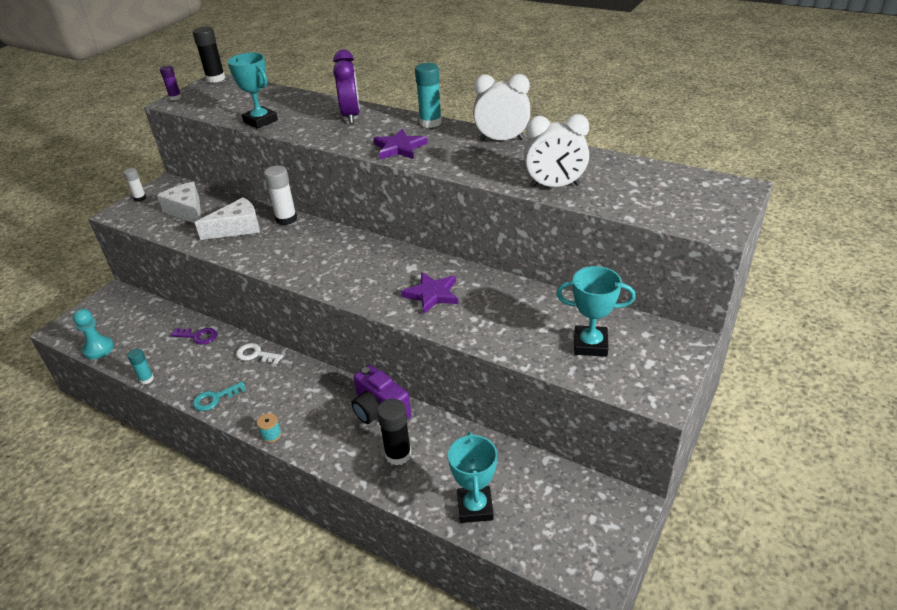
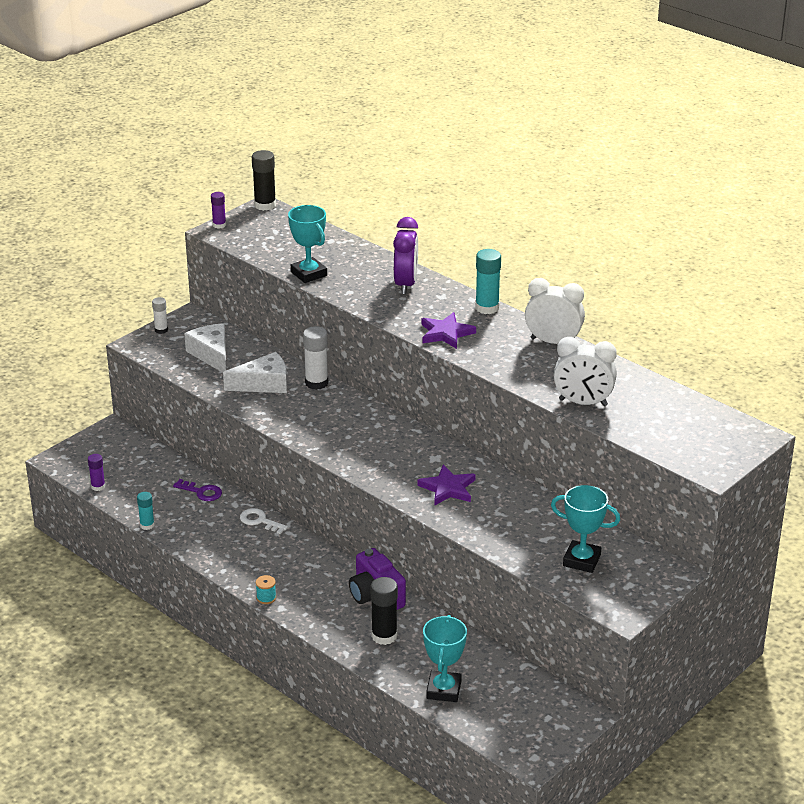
camera: 10 degrees right, 5 degrees down
turquoise pawn [73,309,114,359] -> purple glue stick [88,454,105,491]
turquoise key [193,381,246,411] -> none

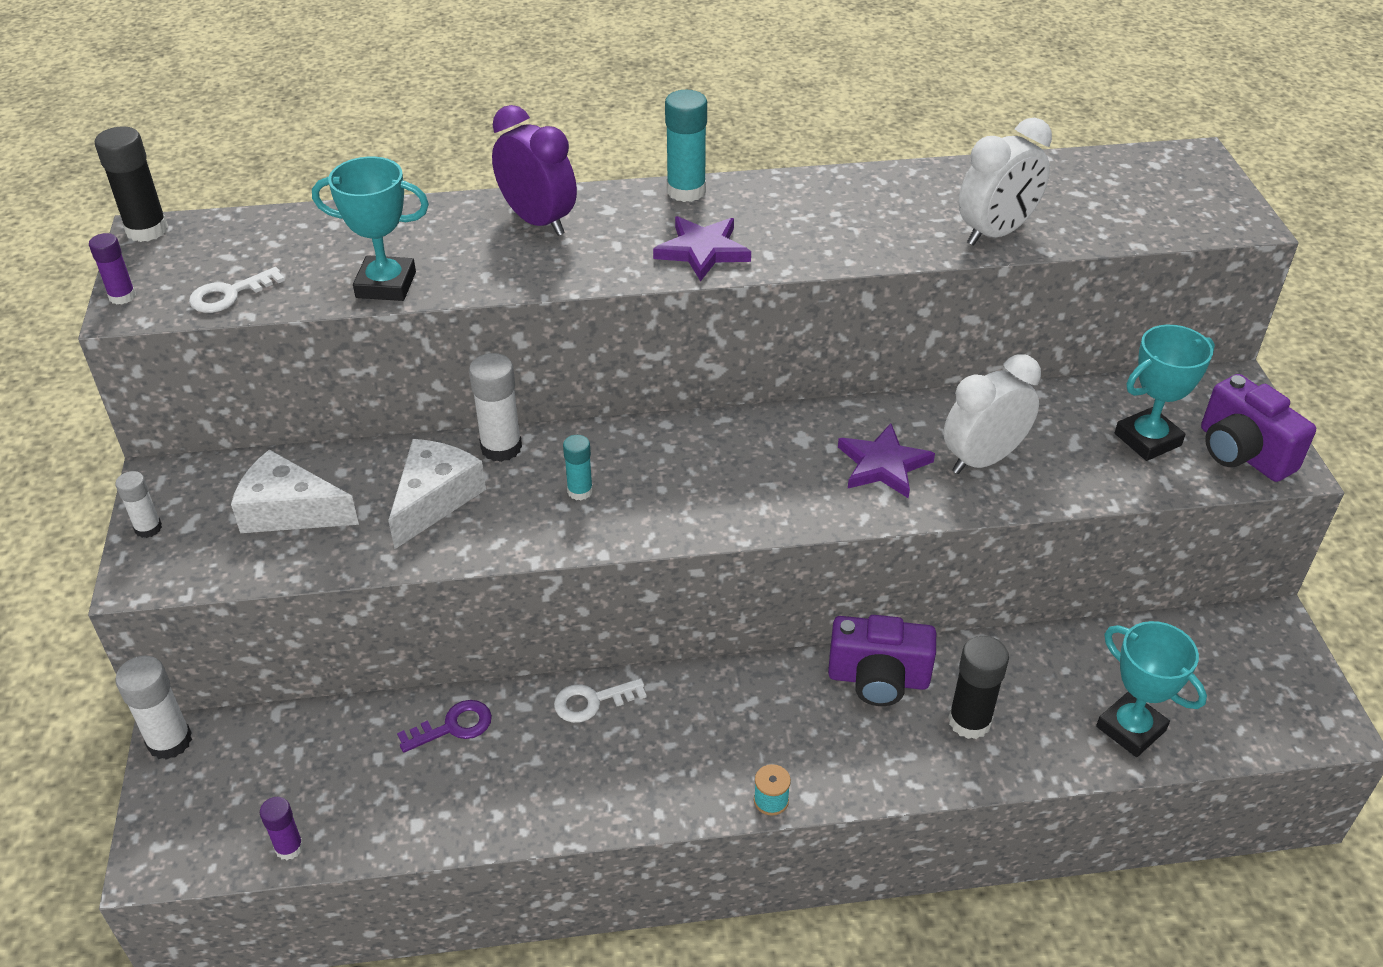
camera: 50 degrees left, 10 degrees up
turquoise glue stick [137,492,155,530] -> turquoise glue stick moved to [563,435,593,500]
white clock [525,278,585,344] -> white clock moved to [943,354,1041,474]
none -> white glue stick [115,655,192,760]
none -> white key [189,267,285,313]
none -> purple camera [1201,374,1316,482]

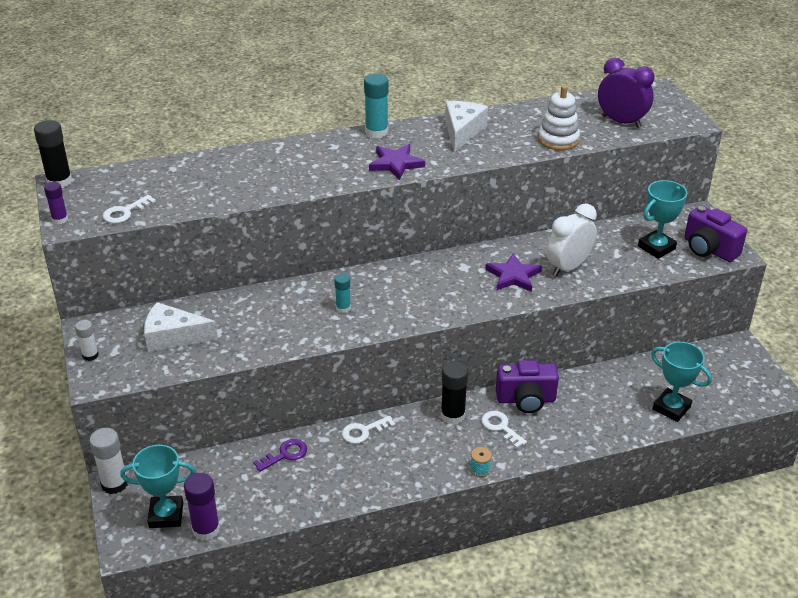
camera: 10 degrees left, 5 degrees down
purple glue stick [260,797,303,860] -> purple glue stick [184,472,220,541], size x1.66
turquoise trophy [312,157,429,301] -> turquoise trophy moved to [120,445,196,528]
white cheese [388,439,486,549] -> white cheese moved to [445,101,488,152]
white glue stick [469,353,522,462] -> none
purple clock [492,105,577,236] -> purple clock moved to [598,58,655,128]
black glue stick [948,636,1009,739] -> black glue stick moved to [441,361,468,425]
white clock [958,118,1052,246] -> white stacking toy [538,85,580,150]
none -> white key [481,411,527,448]

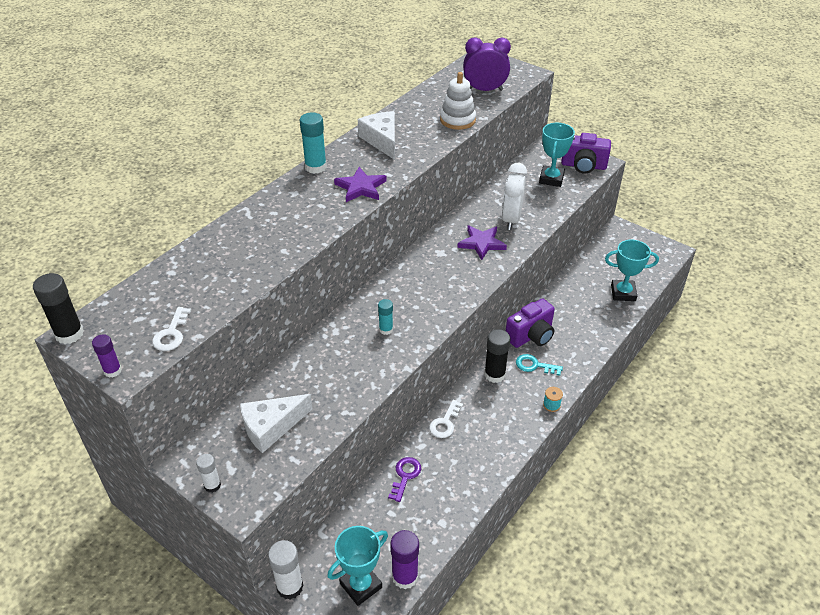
camera: 35 degrees left, 5 degrees up
white key [481,411,527,448] -> turquoise key [516,354,563,376]

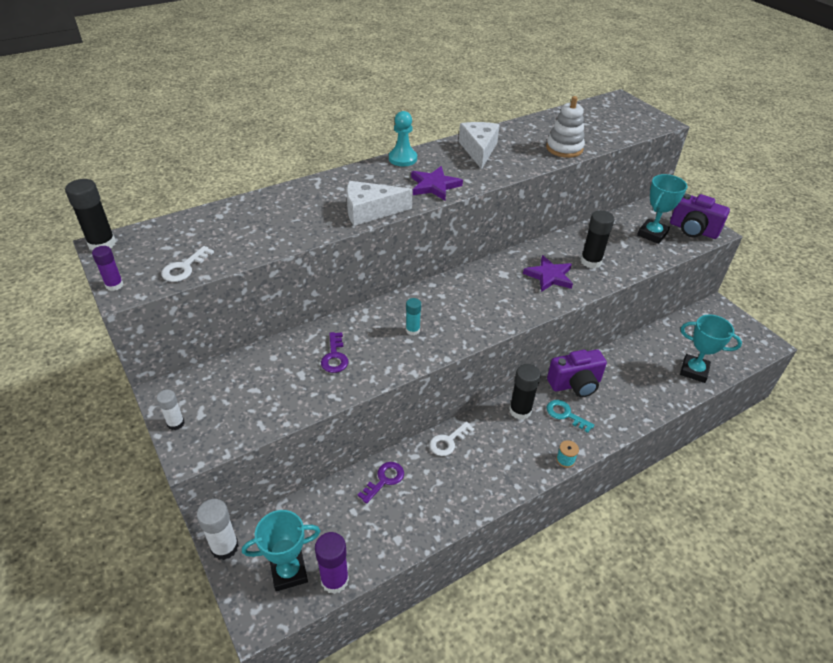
camera: 20 degrees right, 0 degrees up
white cheese [240,394,313,453] -> white cheese moved to [346,181,413,226]
turquoise glue stick [300,112,327,174] -> turquoise pawn [389,111,417,166]
purple clock [463,37,511,91] -> none
white clock [502,163,527,230] -> black glue stick [580,210,615,268]
none -> purple key [321,332,348,373]

